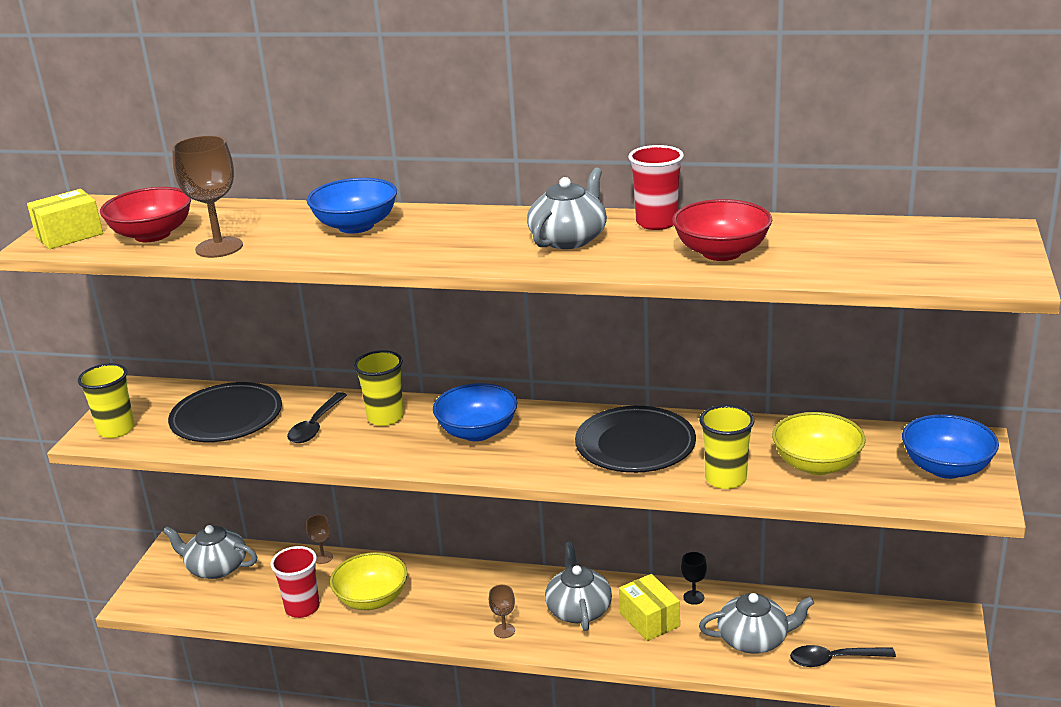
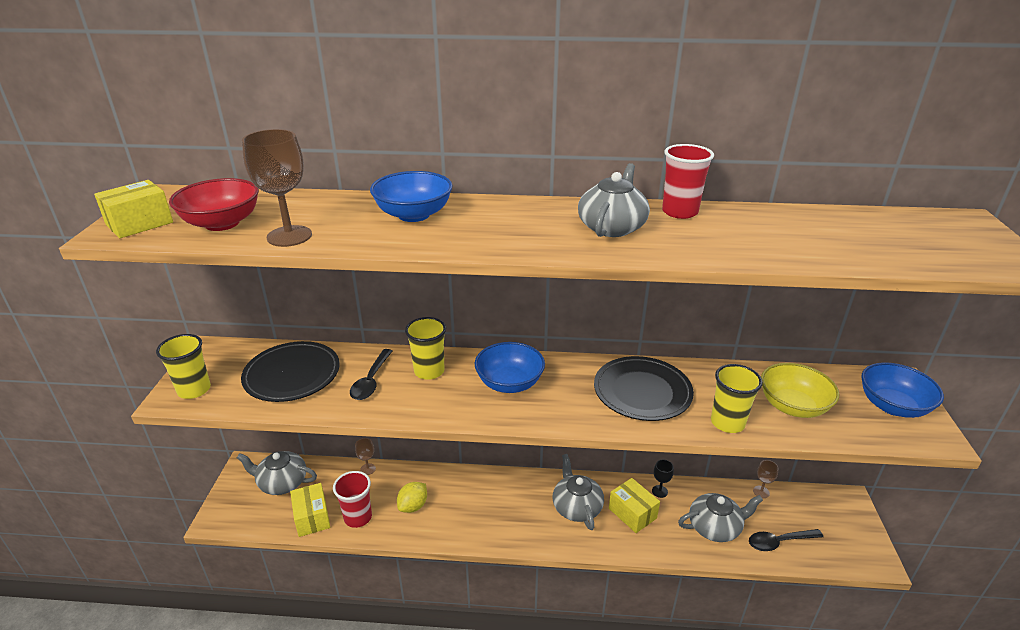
camera: 10 degrees left, 5 degrees up
yellow bowl [330,552,408,610] -> yellow lemon [397,482,427,513]
brown goblet [489,585,515,638] -> brown goblet moved to [753,460,779,498]
red bowl [672,199,772,261] -> none
none -> yellow box [290,483,330,537]

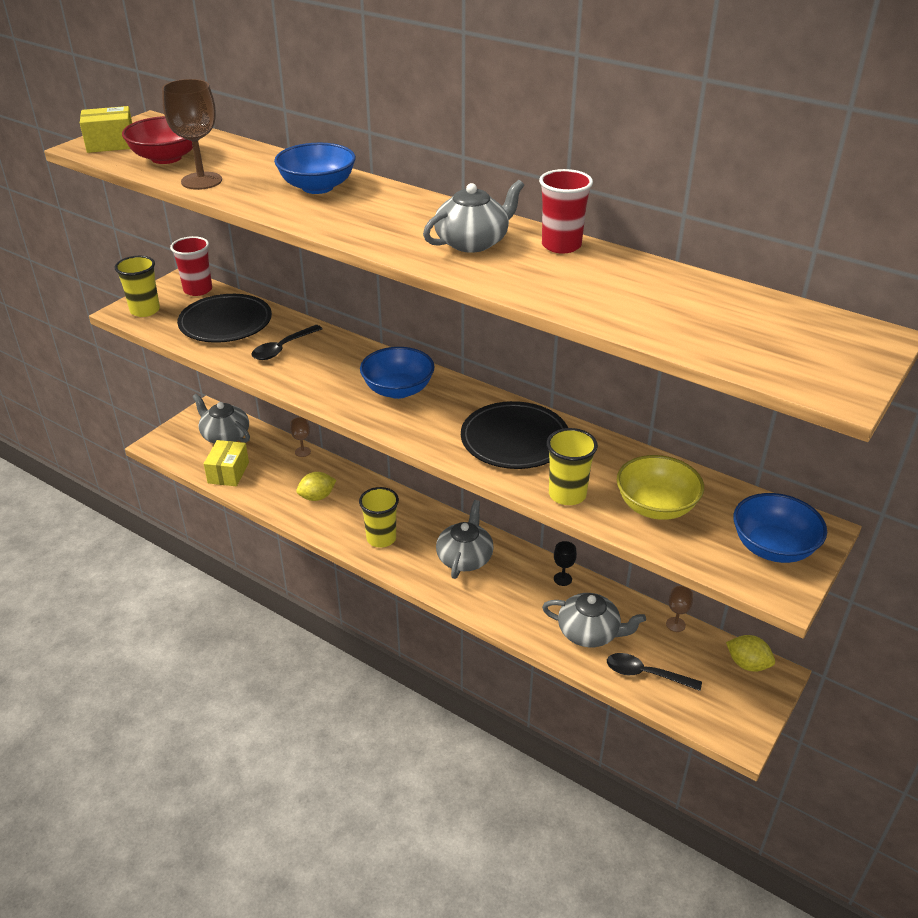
camera: 30 degrees right, 5 degrees up
red cup [333,471,372,528] -> red cup moved to [170,236,212,296]
yellow cup [405,317,446,380] -> yellow cup moved to [359,487,399,548]
yellow box [609,478,660,533] -> none
none -> yellow lemon [726,635,775,672]

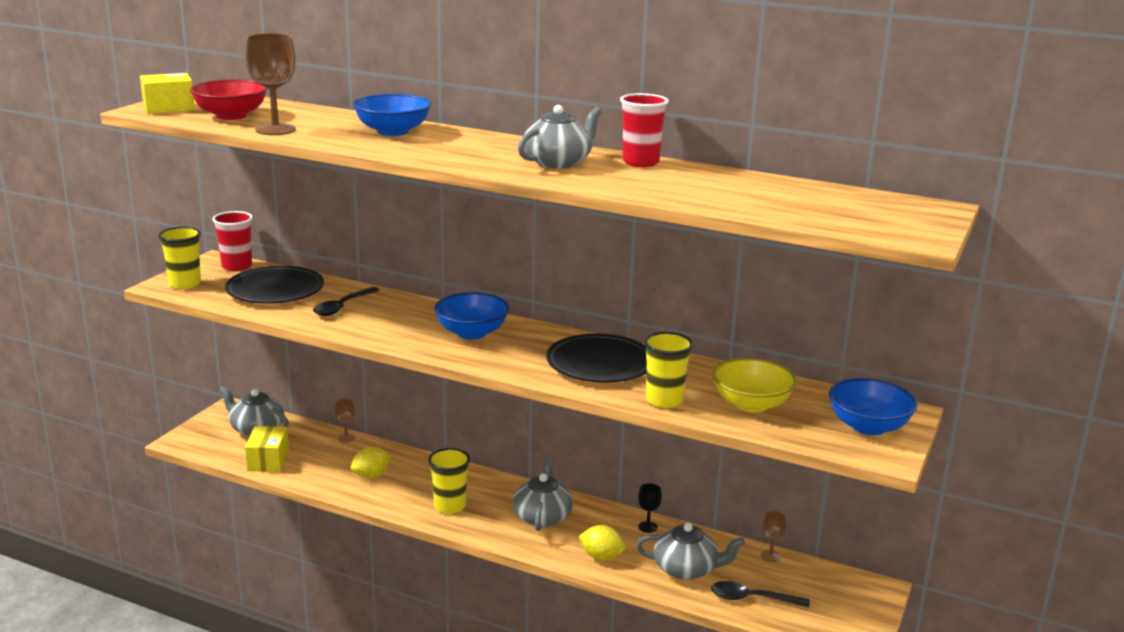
camera: 10 degrees left, 15 degrees down
yellow lemon [726,635,775,672] -> yellow lemon moved to [578,525,625,561]

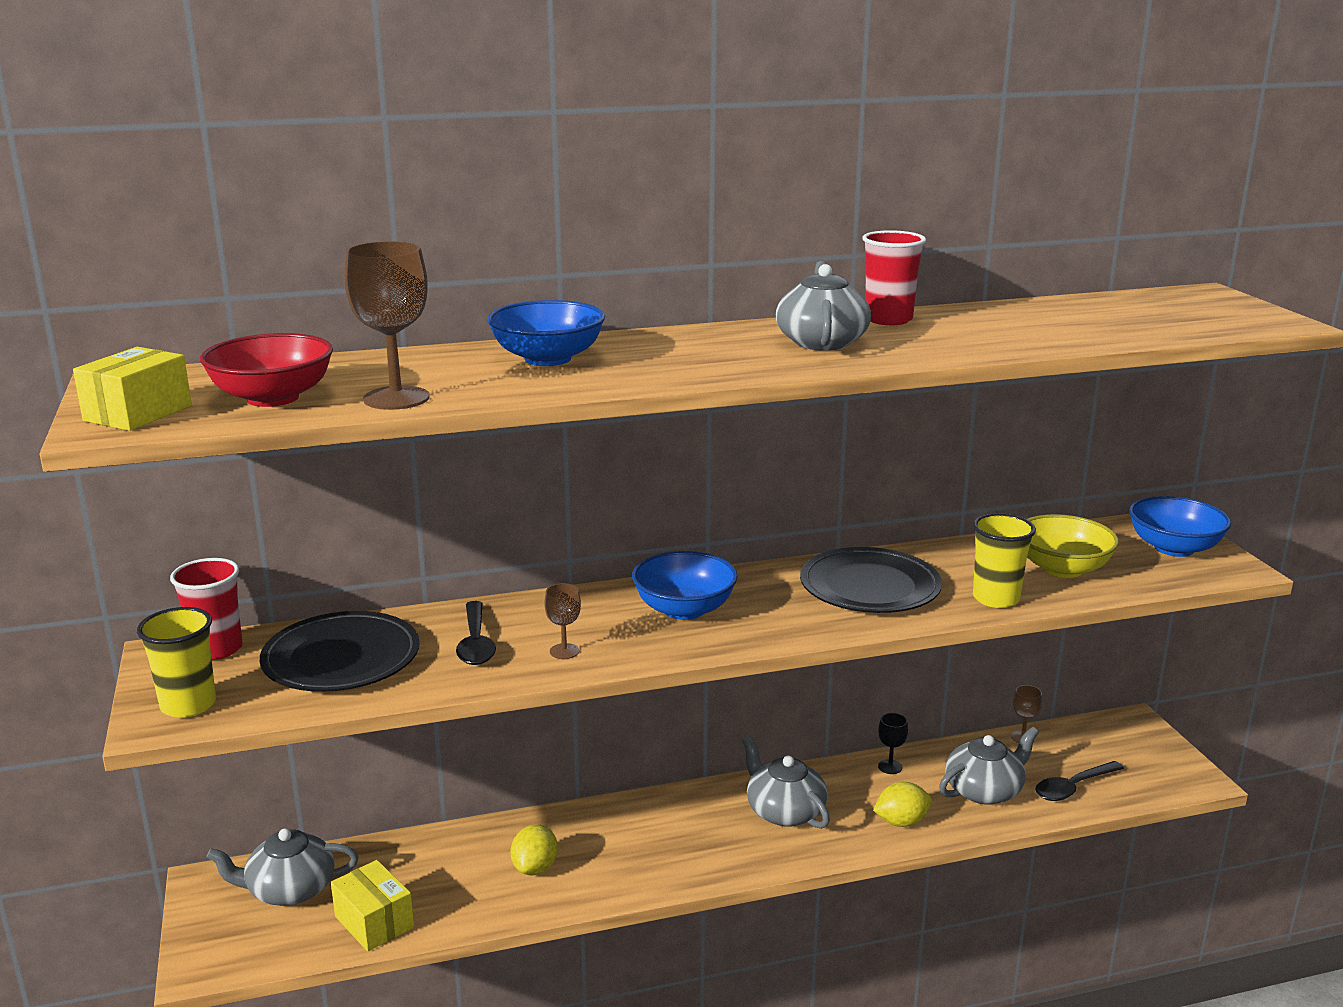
camera: 40 degrees left, 0 degrees up
brown goblet [334,399,355,443] -> brown goblet moved to [544,583,581,659]
yellow cup [428,448,470,514] -> none

